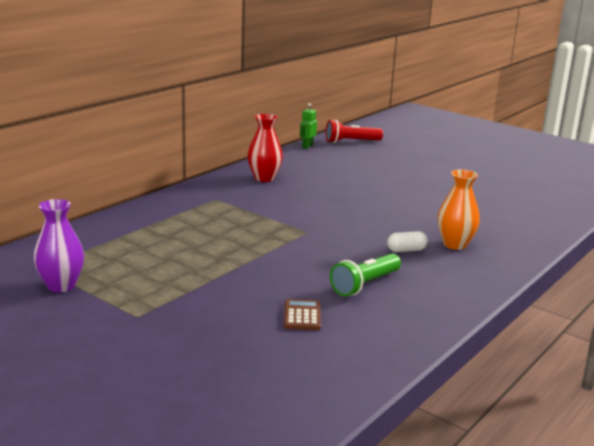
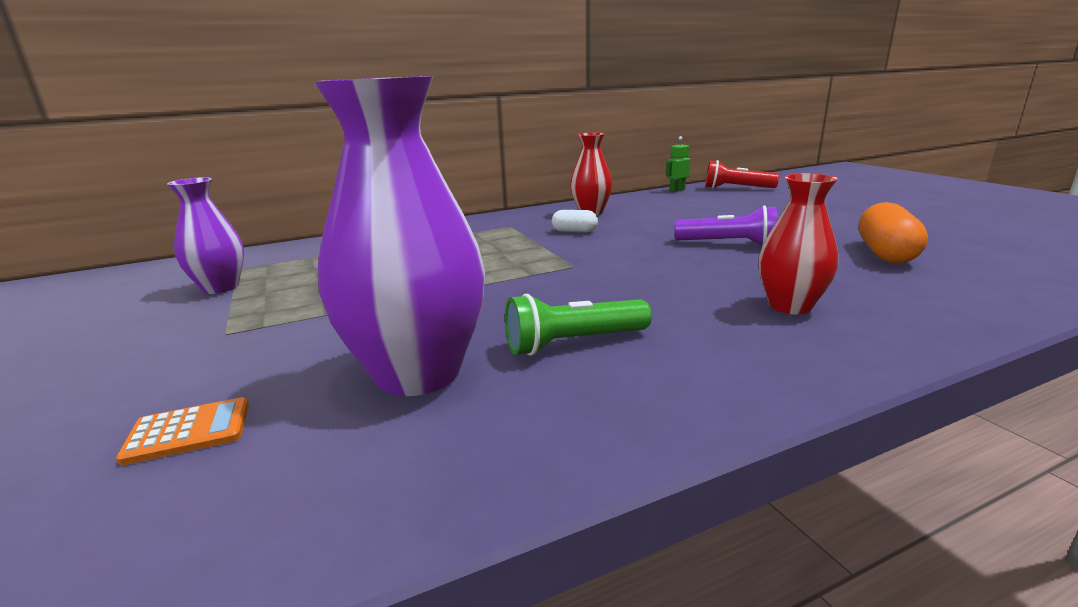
camera: 30 degrees right, 0 degrees up
brown calculator [284,299,321,330] -> purple vase [313,76,485,396]
white capsule [387,231,428,252] -> white capsule moved to [552,210,598,232]
orange vase [437,170,480,250] -> red vase [759,173,838,315]
none -> orange calculator [116,397,249,465]
none -> purple flashlight [674,206,778,246]
none -> orange capsule [859,202,928,264]

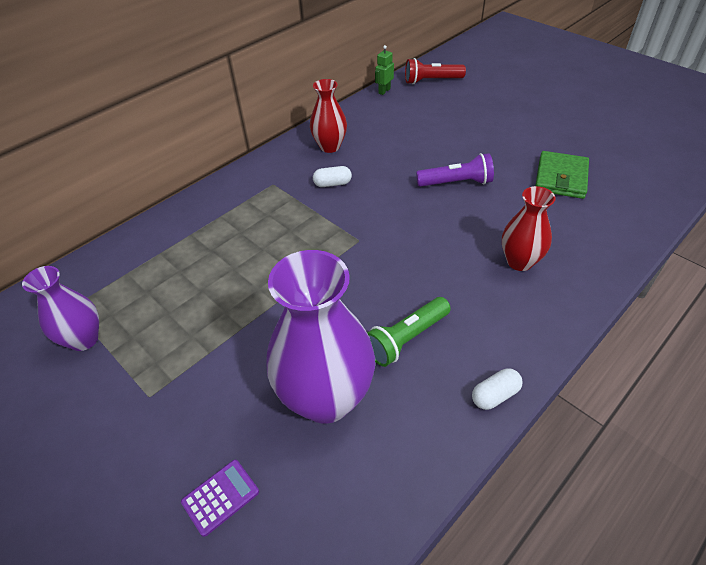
camera: 20 degrees left, 25 degrees up
orange calculator [116,397,249,465] -> purple calculator [181,460,259,537]
orange capsule [859,202,928,264] -> green wallet [535,151,589,199]
none -> white capsule [472,368,522,410]

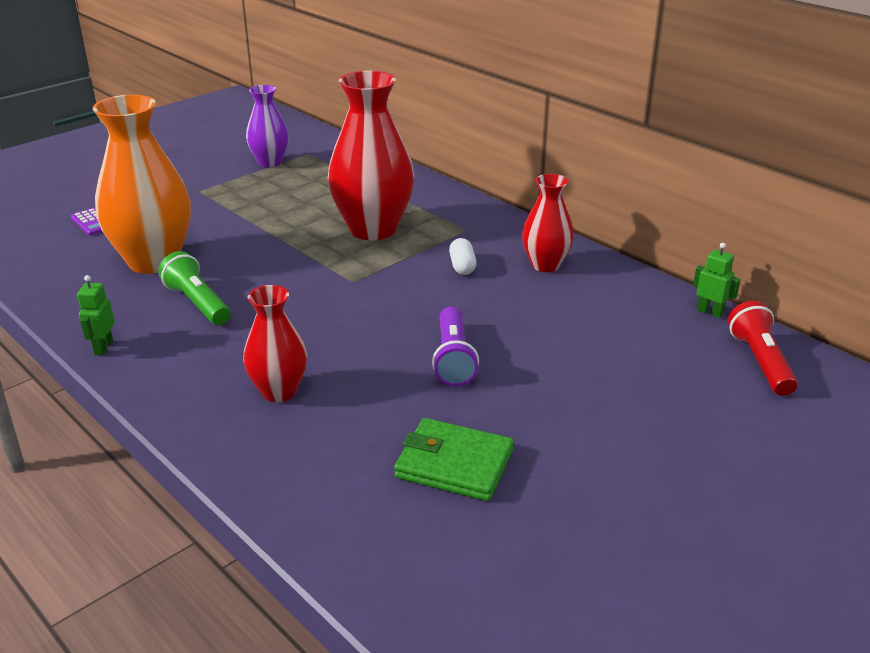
camera: 90 degrees right, 15 degrees down
purple vase [267,250,375,424] -> orange vase [93,95,191,274]
white capsule [472,368,522,410] -> green robot [77,275,115,355]
none -> red vase [328,71,415,240]

